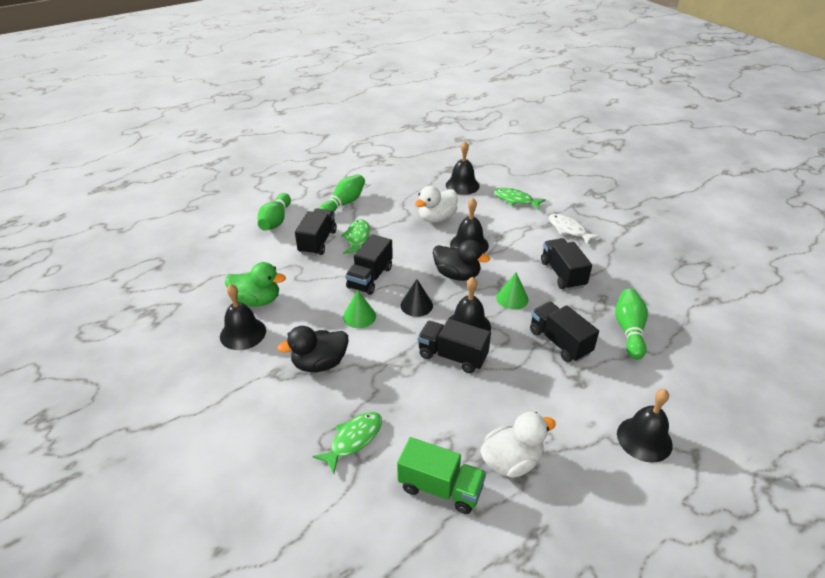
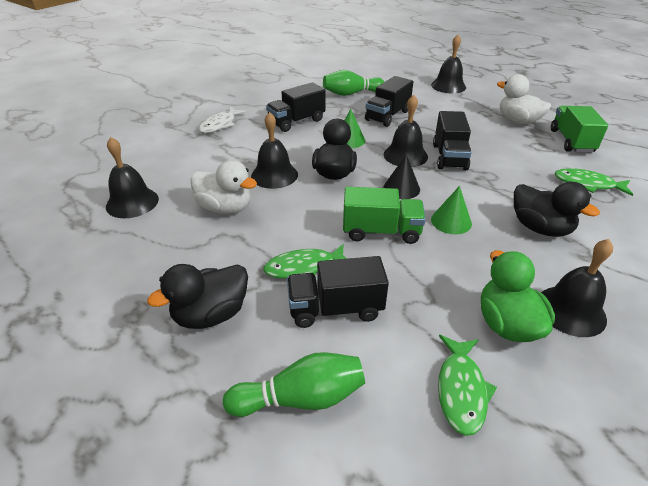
camera: 110 degrees left, 0 degrees up
green bowling pin [319,174,365,212] -> black duck [147,264,248,329]
black truck [345,234,393,295] -> green truck [343,187,426,244]
green fish [494,188,546,210] -> green fish moved to [438,335,497,436]

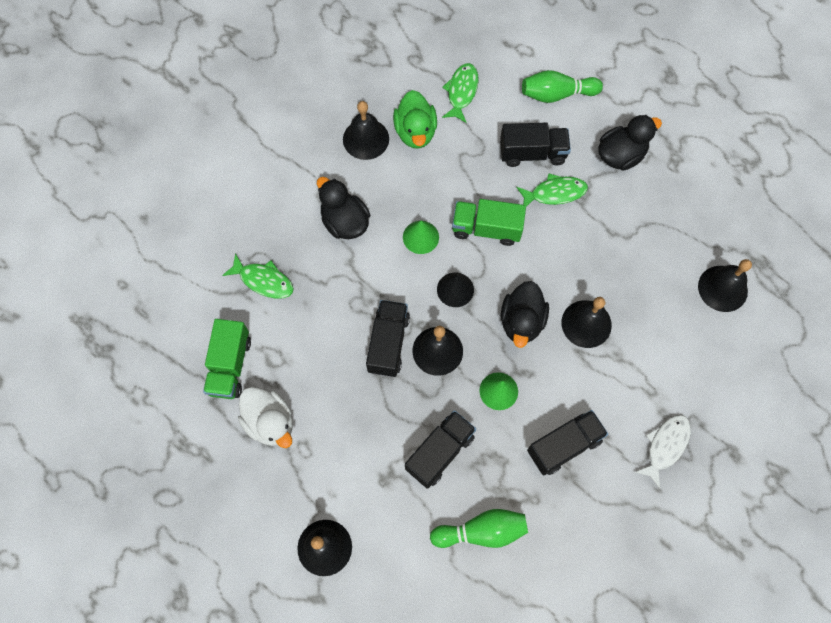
camera: 175 degrees left, 30 degrees up
white duck [190,160,257,214] -> none

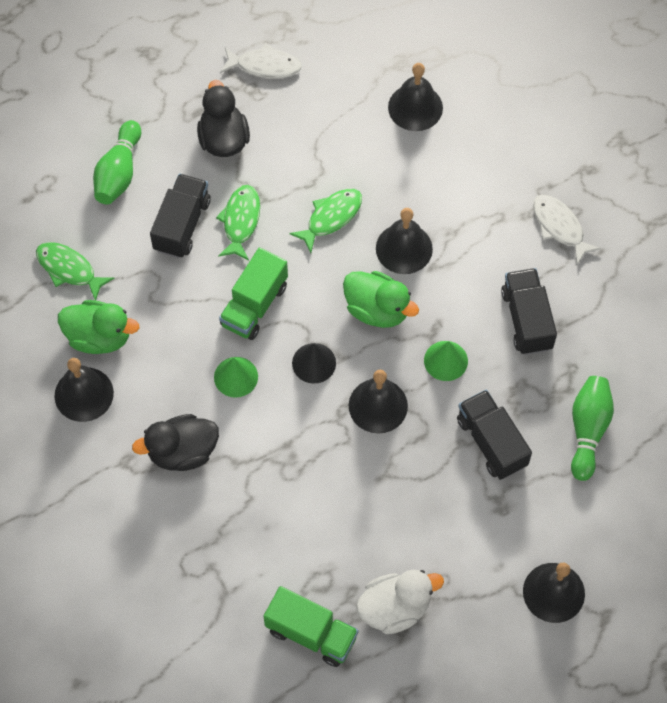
camera: 70 degrees left, 5 degrees down
green fish [222,253,294,299] -> green fish moved to [289,189,362,253]
black truck [366,300,410,377] -> none
black duck [501,281,549,348] -> green duck [343,271,419,328]
none -> white fish [221,43,302,79]

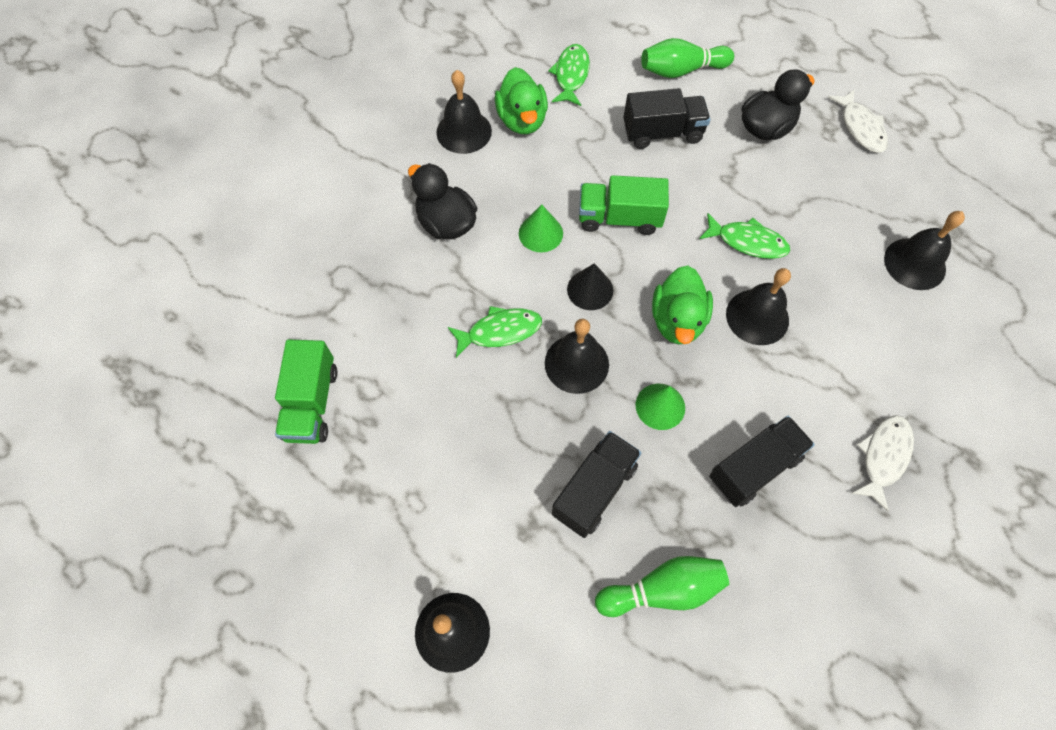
camera: 65 degrees right, 0 degrees up
green fish [216,185,260,260] -> green fish moved to [448,306,542,358]
white duck [356,570,444,634] -> none

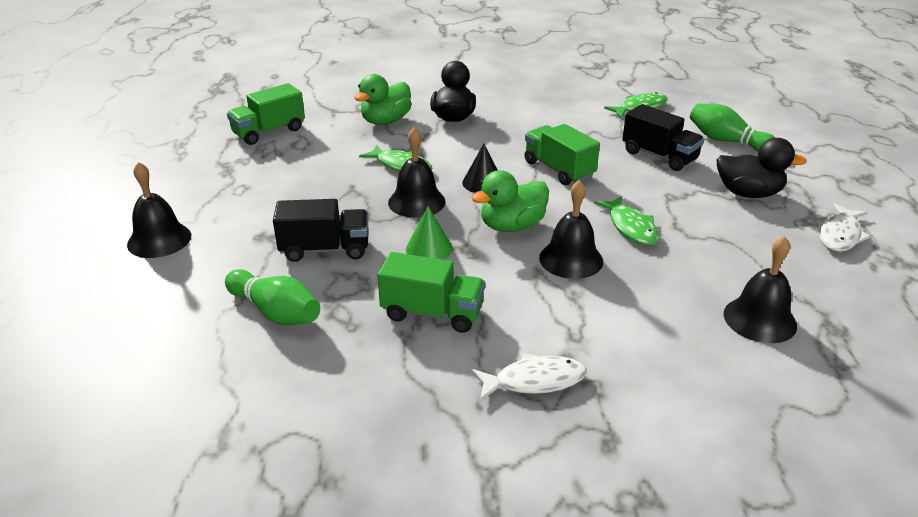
camera: 50 degrees right, 30 degrees down
black bell [436,70,492,154] -> none
green duck [495,67,548,134] -> green duck moved to [354,74,412,125]
green cone [519,204,563,252] -> none
black truck [709,416,815,507] -> green truck [378,252,485,333]

